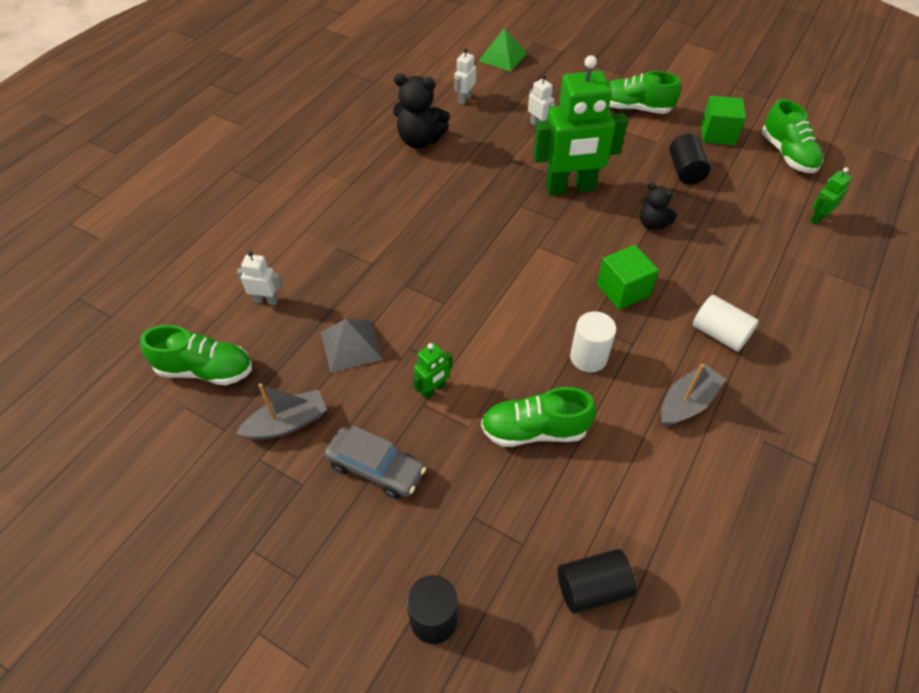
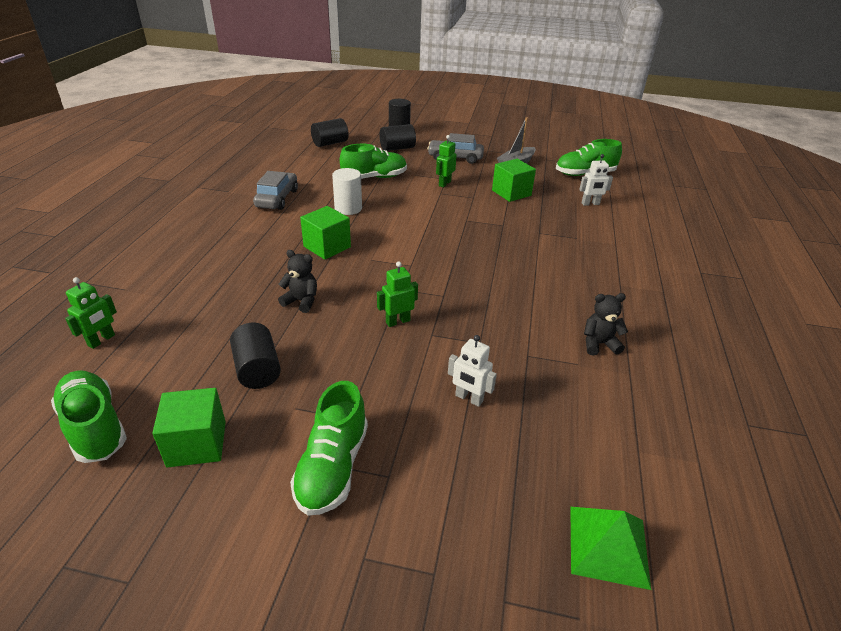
camera: 160 degrees right, 15 degrees down
grey pyramid [321,319,383,373] -> green cube [492,159,536,202]
black teddy bear [393,73,450,149] -> black teddy bear [584,293,628,356], size x0.60
white robot [455,48,476,104] -> none
green robot [533,55,628,195] -> green robot [377,261,418,327], size x0.43
green shoe [608,71,681,114] -> green shoe turned 105 degrees clockwise [290,381,368,515]
grey boat [661,364,726,426] -> grey car [253,171,298,210]
white cylinder [693,295,759,352] -> none
none -> black cylinder [380,124,416,151]

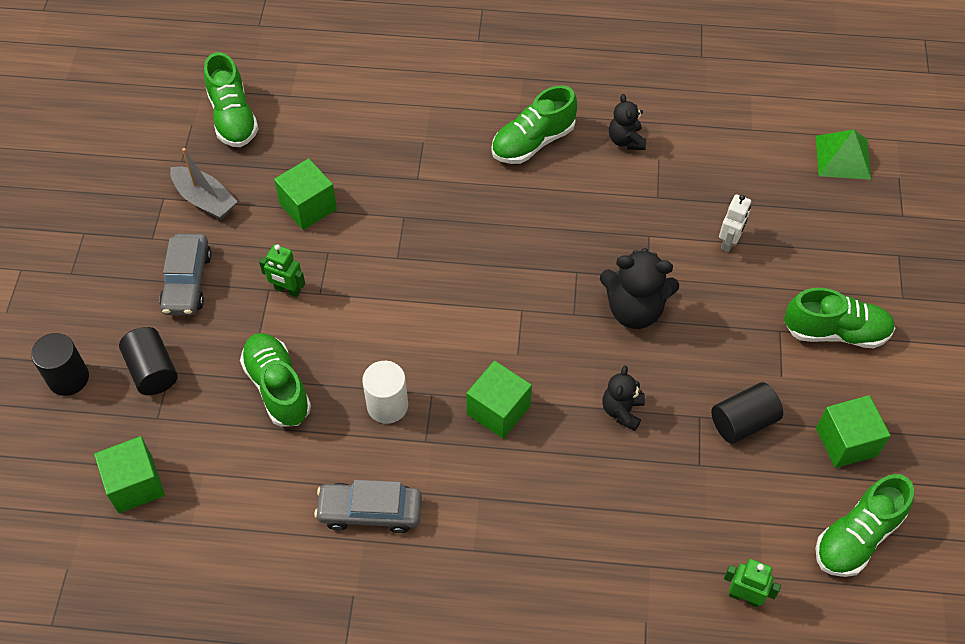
camera: 95 degrees left, 20 degrees up
black cylinder [311,118,349,147] -> green cube [94,436,165,513]
green robot [377,261,418,327] -> black teddy bear [600,248,679,329]
white robot [579,154,613,206] -> none
none -> green shoe [491,85,577,164]

